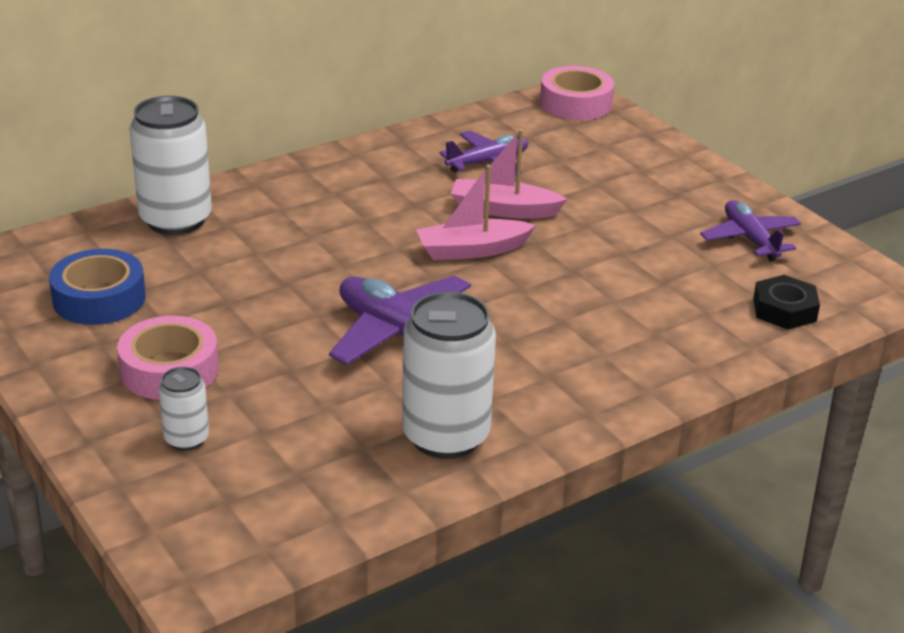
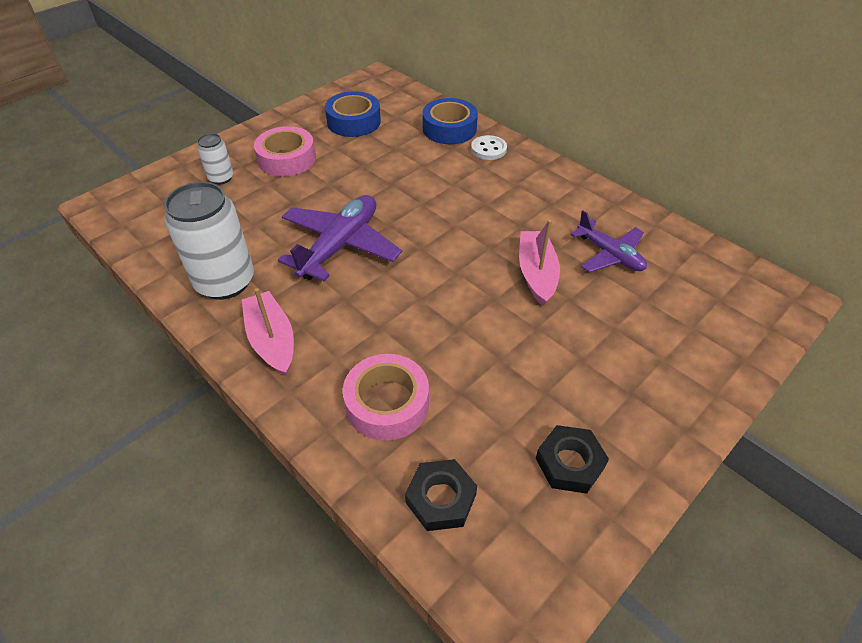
camera: 80 degrees right, 15 degrees up
white can [129,96,212,235] -> blue tape [422,98,478,144]
pink boat [416,165,536,260] -> pink boat moved to [242,288,294,376]
pink tape [540,66,614,120] -> pink tape moved to [343,354,429,441]
purple plane [700,200,801,261] -> black nut [536,425,609,494]
none -> white button [471,135,507,160]

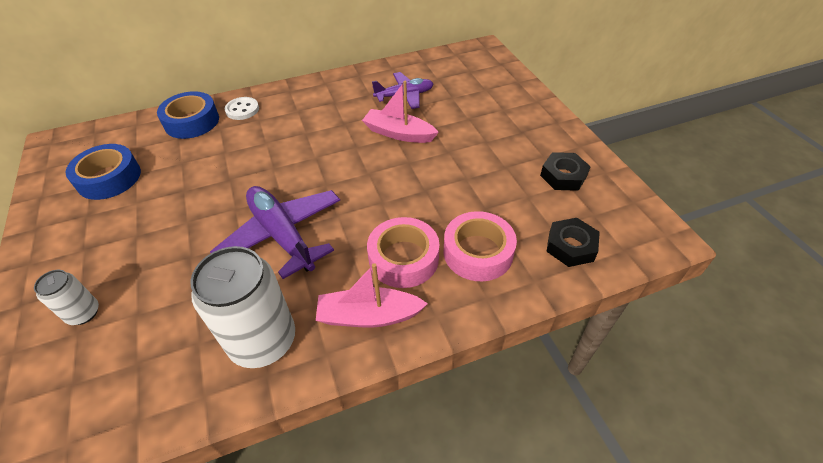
camera: 65 degrees left, 0 degrees up
pink tape [254,126,316,177] -> pink tape moved to [367,217,439,288]

